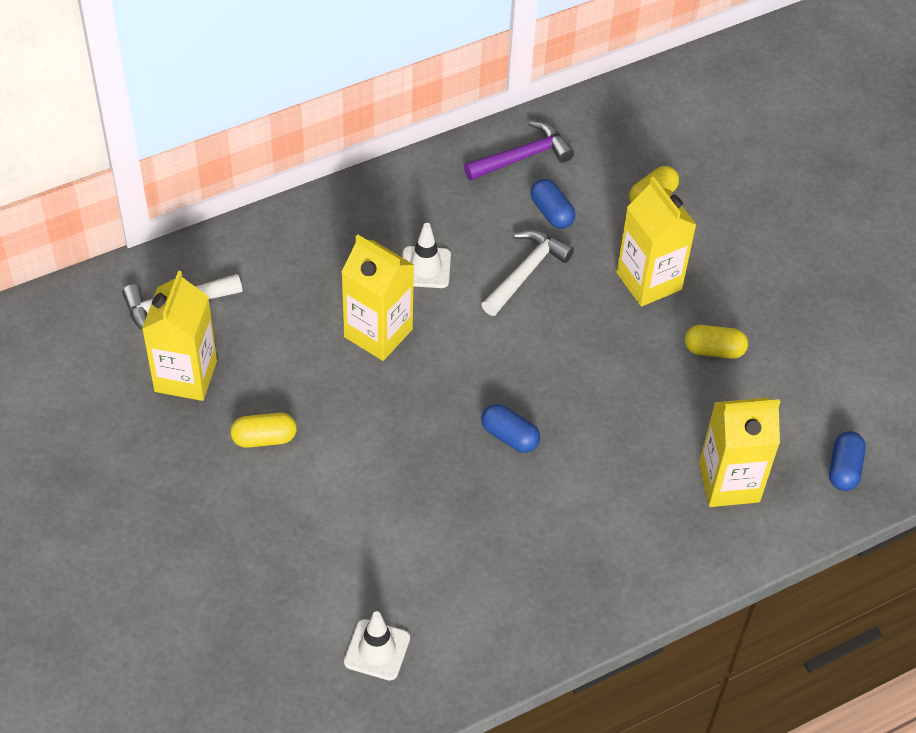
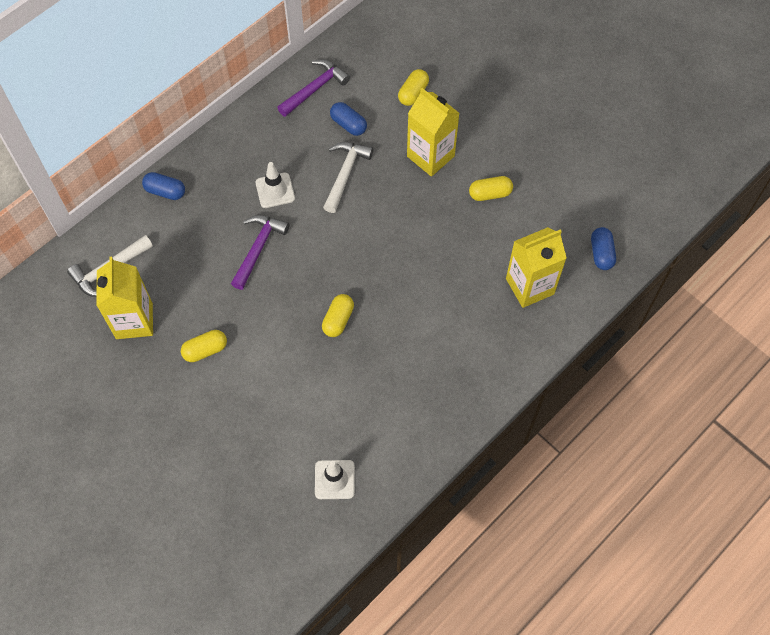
camera: 15 degrees left, 10 degrees up
yellow carton [341,234,414,361] -> purple hammer [231,215,289,290]
blue capsule [481,404,540,453] -> blue capsule moved to [142,172,185,200]
none -> yellow capsule [322,294,354,337]

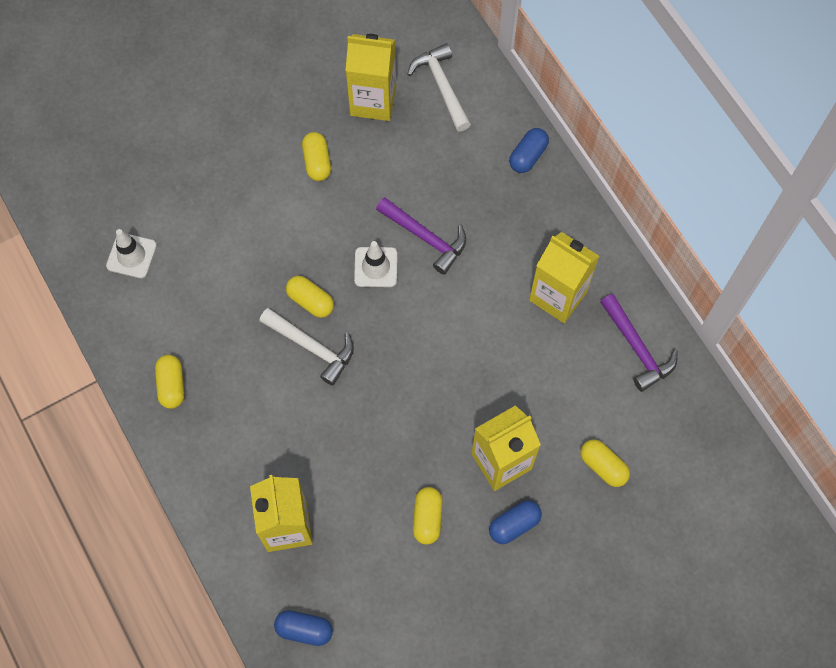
camera: 105 degrees right, 5 degrees up
white traffic cone [255,162,295,208] -> white traffic cone moved to [354,241,397,287]
white hammer [323,142,373,213] -> white hammer moved to [259,308,354,386]
blue capsule [330,102,367,136] -> blue capsule moved to [489,500,542,544]
none -> yellow capsule [155,355,184,409]
none -> yellow carton [529,232,599,323]

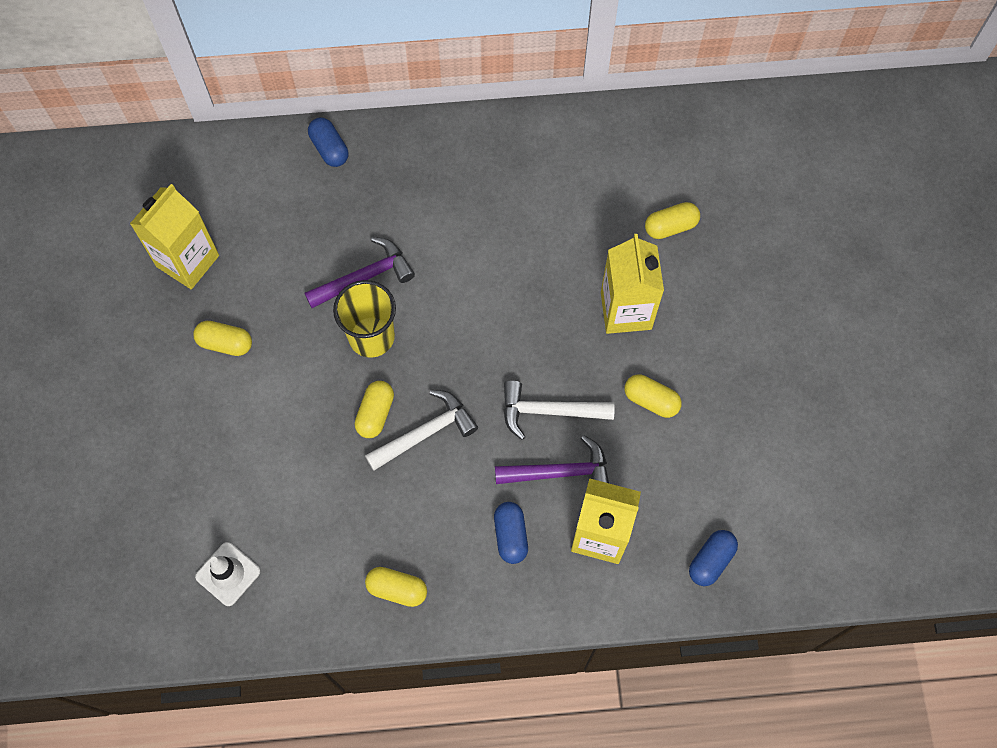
camera: 65 degrees left, 0 degrees up
yellow capsule [286,276,334,318] -> yellow capsule turned 45 degrees counterclockwise [355,381,394,438]
white traffic cone [354,241,397,287] -> yellow cup [333,280,396,358]
white hammer [407,43,471,131] -> white hammer moved to [503,380,615,440]
blue capsule [489,500,542,544] -> blue capsule moved to [494,502,528,564]
yellow carton [529,232,599,323] -> none
purple hammer [600,294,678,392] -> purple hammer moved to [495,435,609,484]

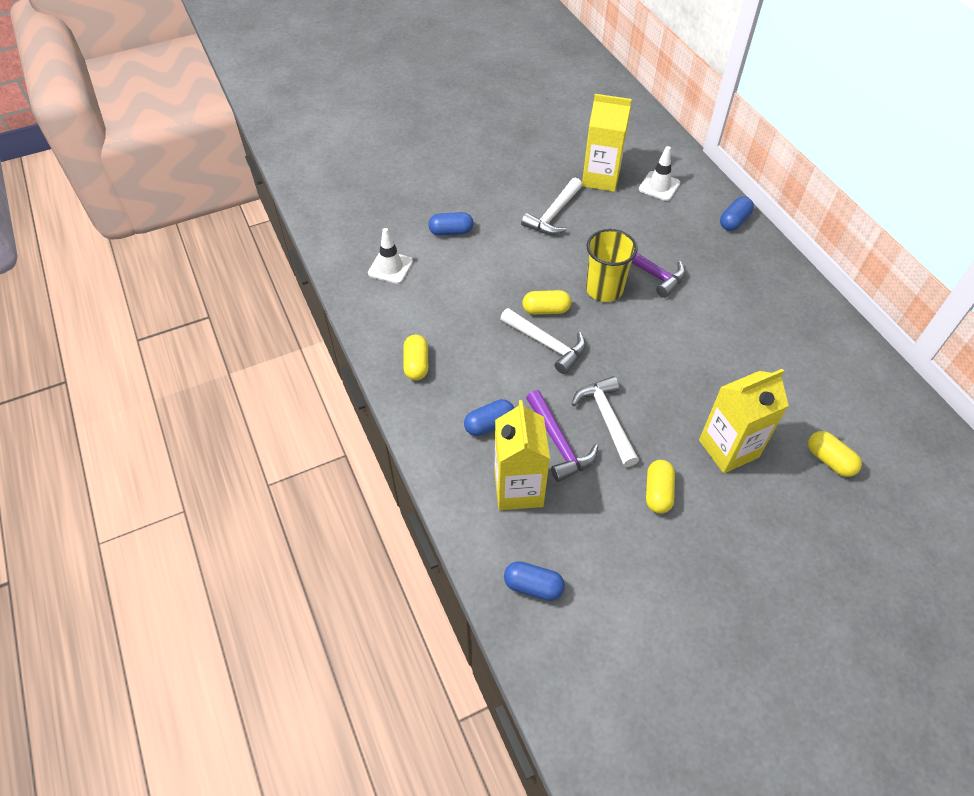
camera: 70 degrees right, 15 degrees down
yellow capsule [193,321,252,356] -> white hammer [521,178,582,235]
none -> blue capsule [428,212,474,236]
none -> white traffic cone [639,146,680,201]

